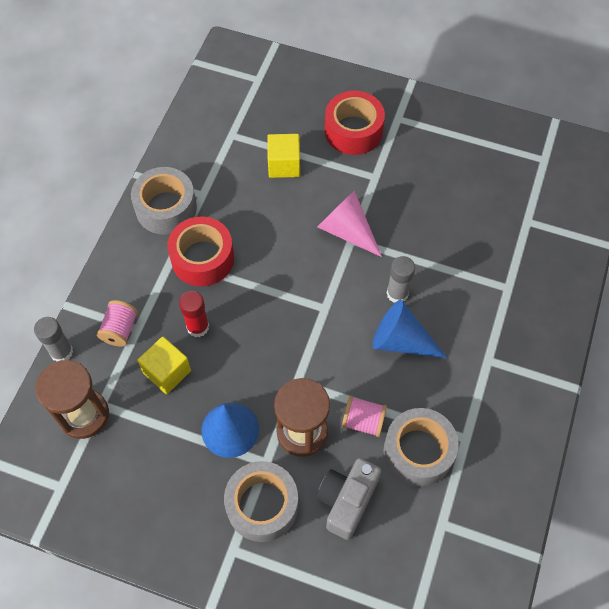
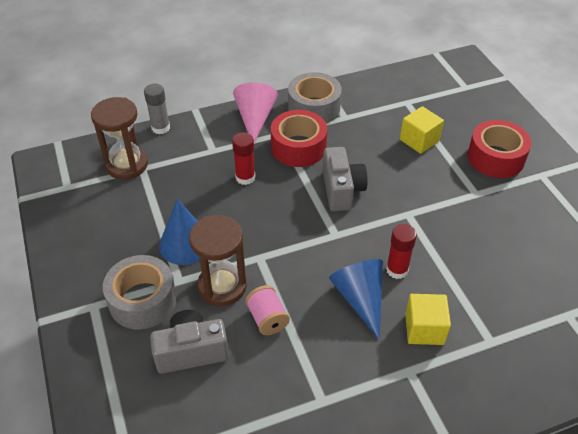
camera: 50 degrees right, 15 degrees down
pink spool [97,300,138,347] -> none
yellow cube [137,337,191,394] -> yellow cube moved to [405,294,451,345]
pink cone [317,190,382,257] -> pink cone moved to [233,82,278,143]
grey tape [384,408,459,486] -> none
grey glue stick [387,256,415,303] -> red glue stick [386,224,417,279]
none -> grey camera [323,147,368,211]

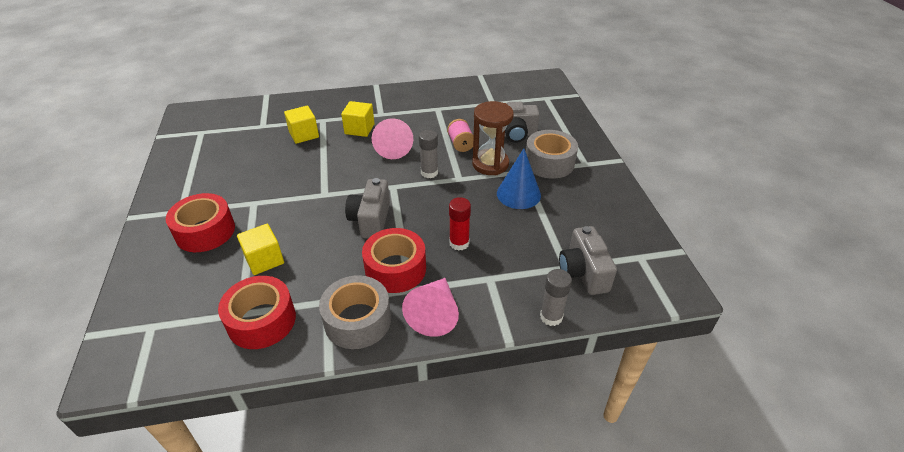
camera: 170 degrees left, 5 degrees down
brown hourglass [91,97,148,180] -> grey camera [559,226,617,295]
blue cone [329,259,383,340] -> pink cone [372,118,413,159]
red glue stick [386,224,417,279] -> none
none -> red tape [218,276,296,349]
none -> yellow cube [284,106,319,144]
none -> grey glue stick [419,130,438,178]

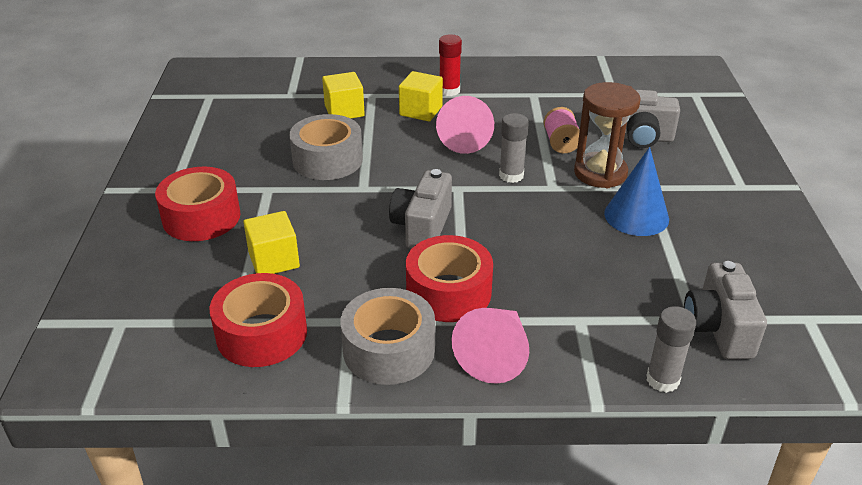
camera: 10 degrees right, 5 degrees down
red glue stick [449,197,471,251] -> red glue stick moved to [439,34,462,96]
grey tape [526,130,578,179] -> grey tape moved to [289,114,363,180]

